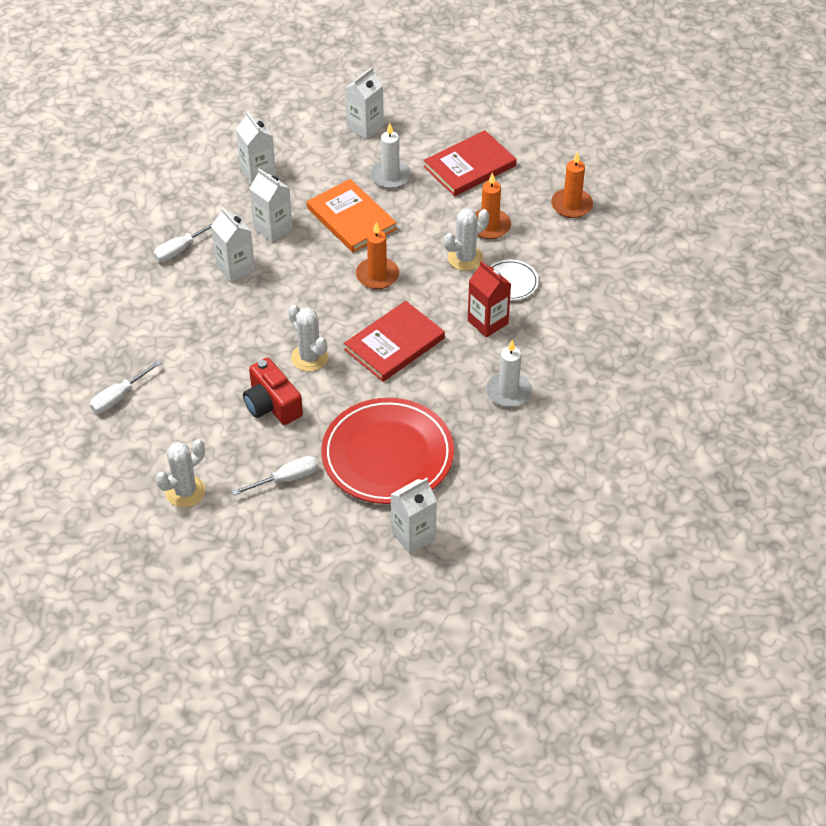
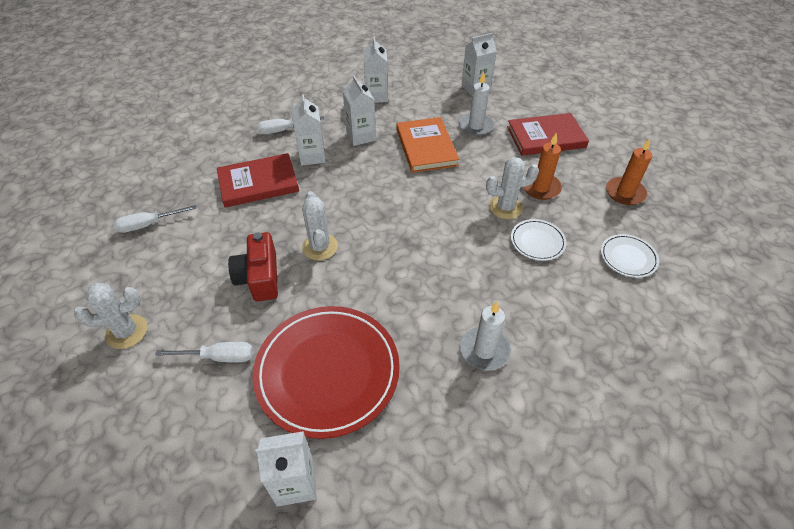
camera: 25 degrees right, 0 degrees up
red book [344,301,445,382] -> red book moved to [217,153,299,208]
orange candle [356,222,399,289] -> none
red carton [468,261,511,337] -> none
none -> white plate [601,234,659,278]

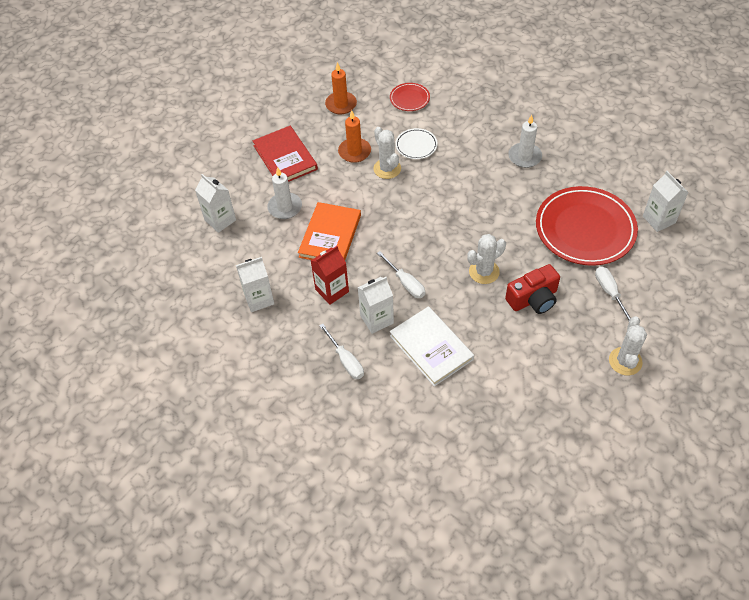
camera: 105 degrees left, 5 degrees up
white cactus [74,283,147,349] -> white cactus turned 45 degrees clockwise [609,316,647,375]
white screwdriver [113,205,197,233] -> white screwdriver moved to [377,251,425,298]
red book [217,153,299,208] -> white book [390,306,474,387]
white carton [343,76,376,146] -> red carton [311,246,349,305]
orange book [396,117,459,173] -> orange book turned 45 degrees counterclockwise [298,202,361,260]
white plate [601,234,659,278] -> red plate [390,83,430,111]

